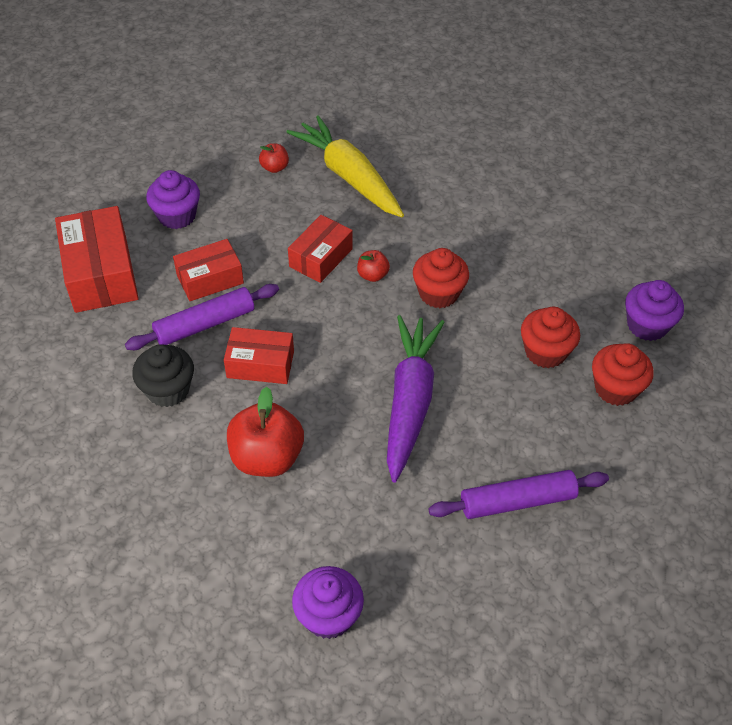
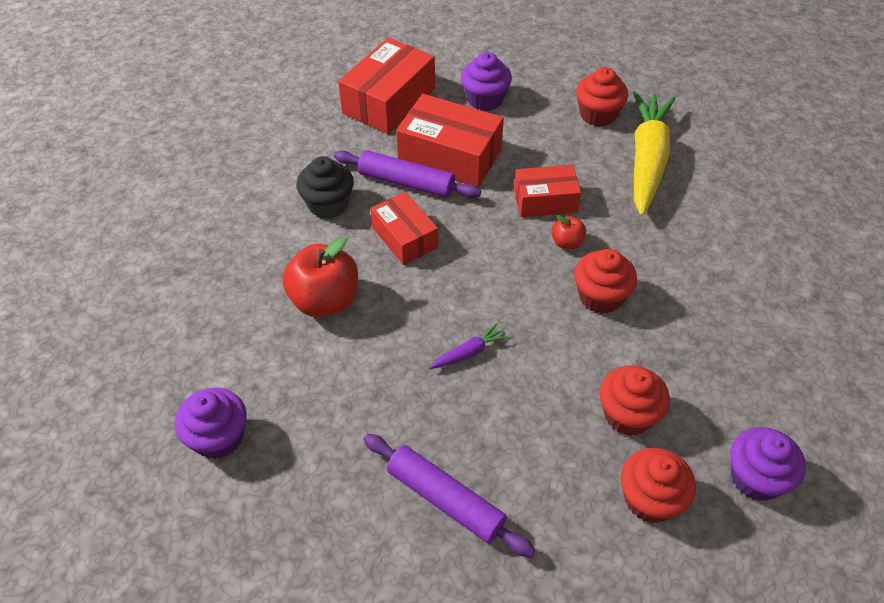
camera: 50 degrees right, 0 degrees up
red box [173,239,244,301] -> red box [396,94,504,188], size x1.59
red apple [259,143,289,173] -> red cupcake [576,67,628,127]
purple carrot [387,315,445,483] -> purple carrot [429,323,509,369], size x0.41

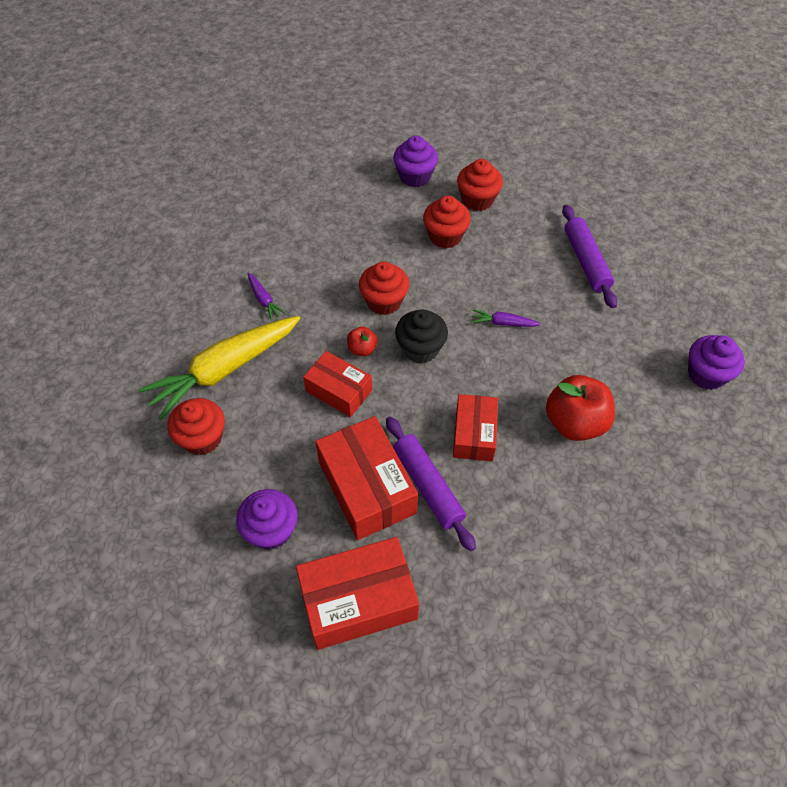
camera: 140 degrees left, 5 degrees up
black cupcake [296,156,354,219] -> black cupcake moved to [395,309,448,364]
none -> purple carrot [247,272,286,321]

